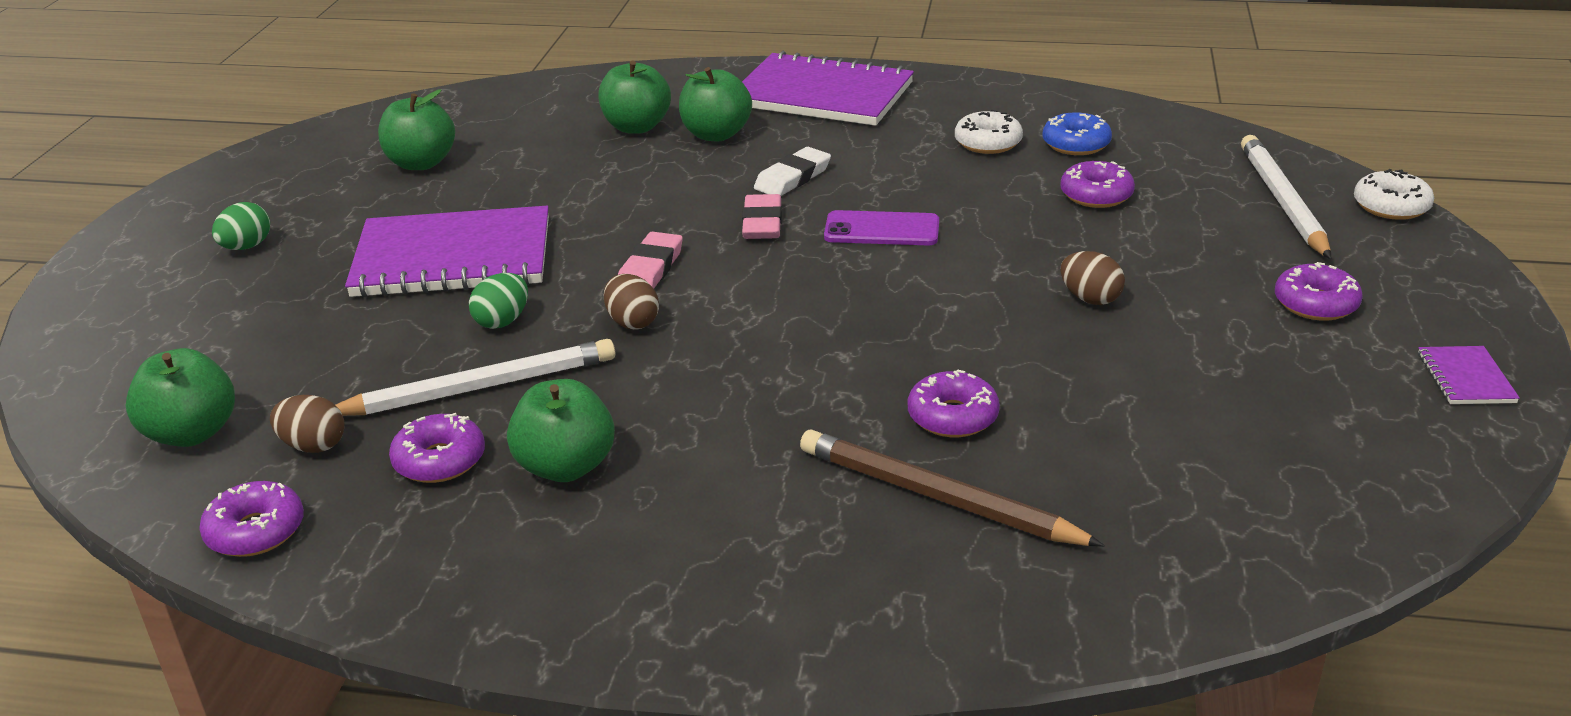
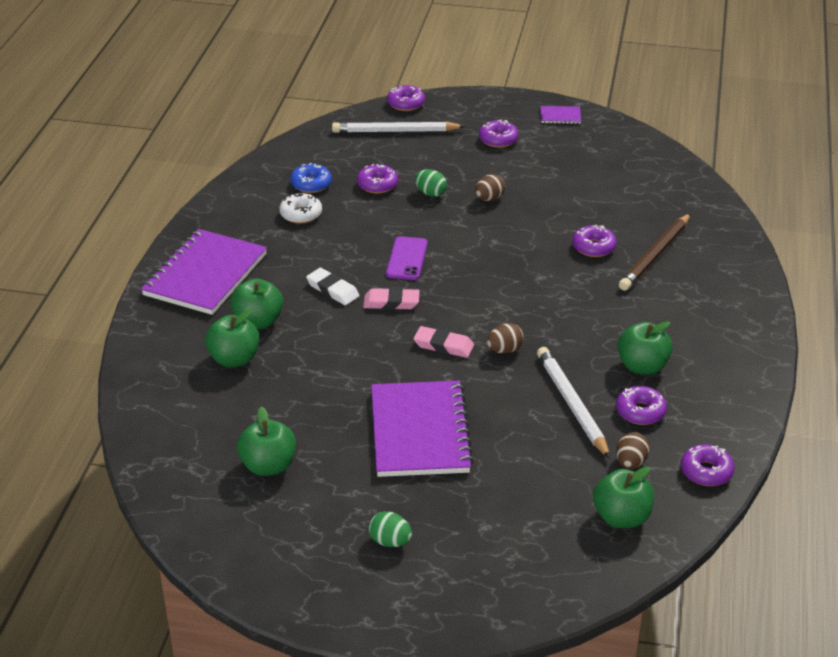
camera: 90 degrees left, 5 degrees up
green egg [469,273,528,329] -> green egg moved to [415,169,447,197]
white donut [1354,169,1434,220] -> purple donut [387,85,425,111]

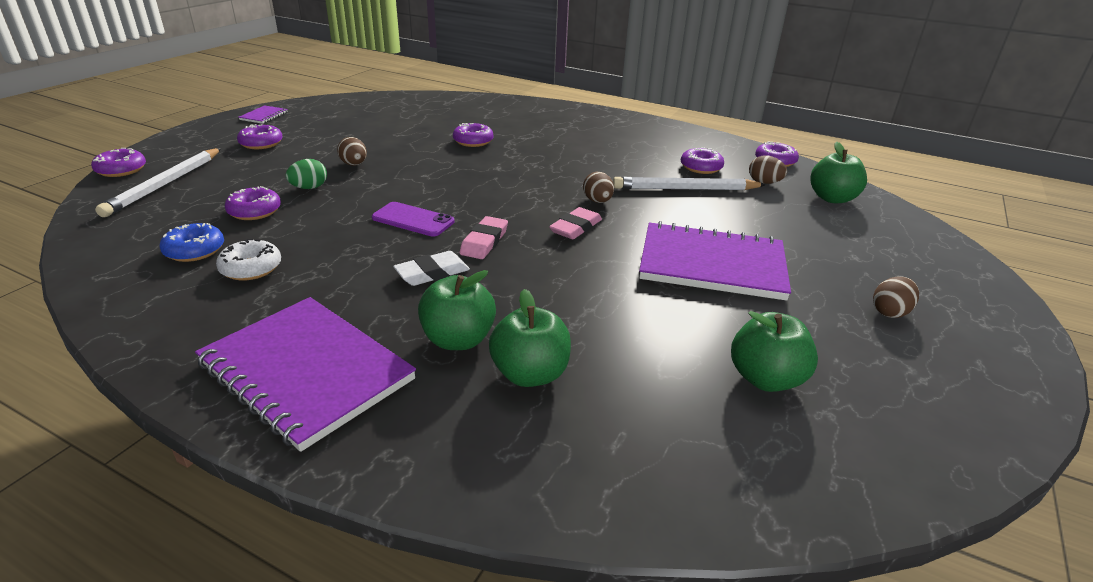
camera: 75 degrees left, 5 degrees down
green egg [369,511,412,547] -> brown egg [873,276,919,318]
green apple [618,321,673,375] -> none
brown pencil [619,213,691,291] -> none

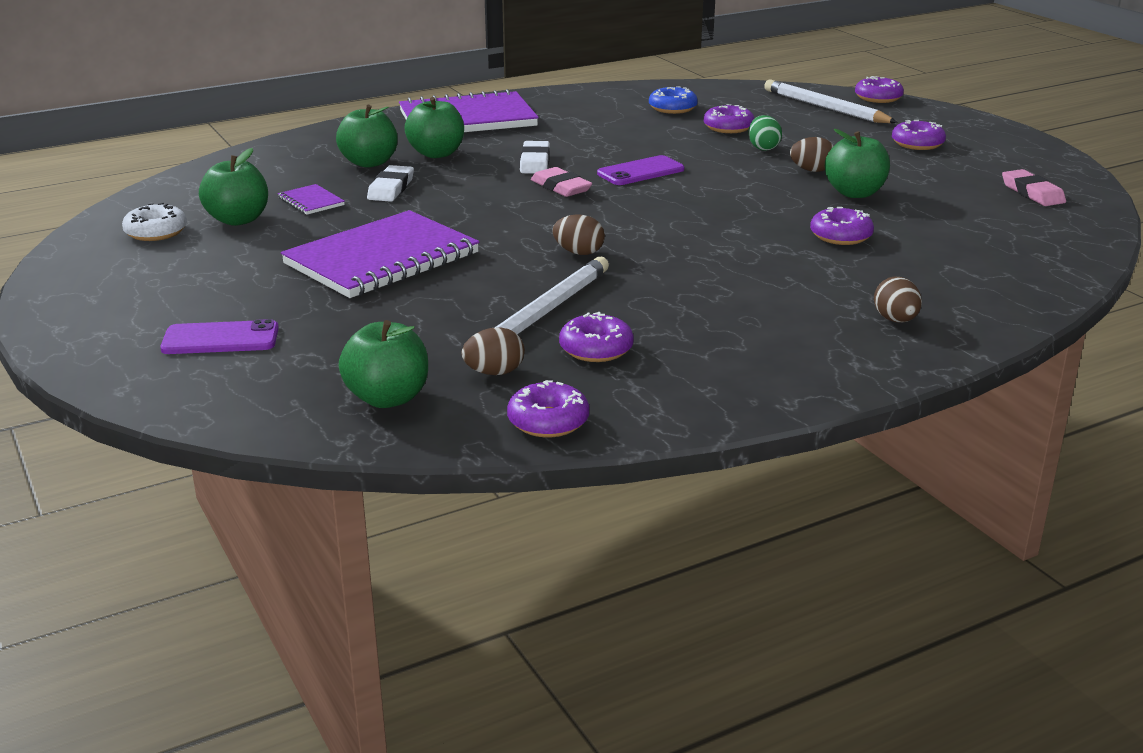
camera: 125 degrees right, 5 degrees down
white donut [216,239,281,280] -> white donut moved to [122,203,187,241]
purple notebook [238,105,288,124] -> purple notebook moved to [278,184,345,215]
pink eraser [549,207,602,239] -> pink eraser moved to [1002,169,1066,206]
brown egg [873,276,919,318] -> brown egg moved to [874,276,922,323]
none -> purple phone [160,319,279,354]
none -> white eraser [367,165,414,202]
none -> green apple [825,129,890,198]

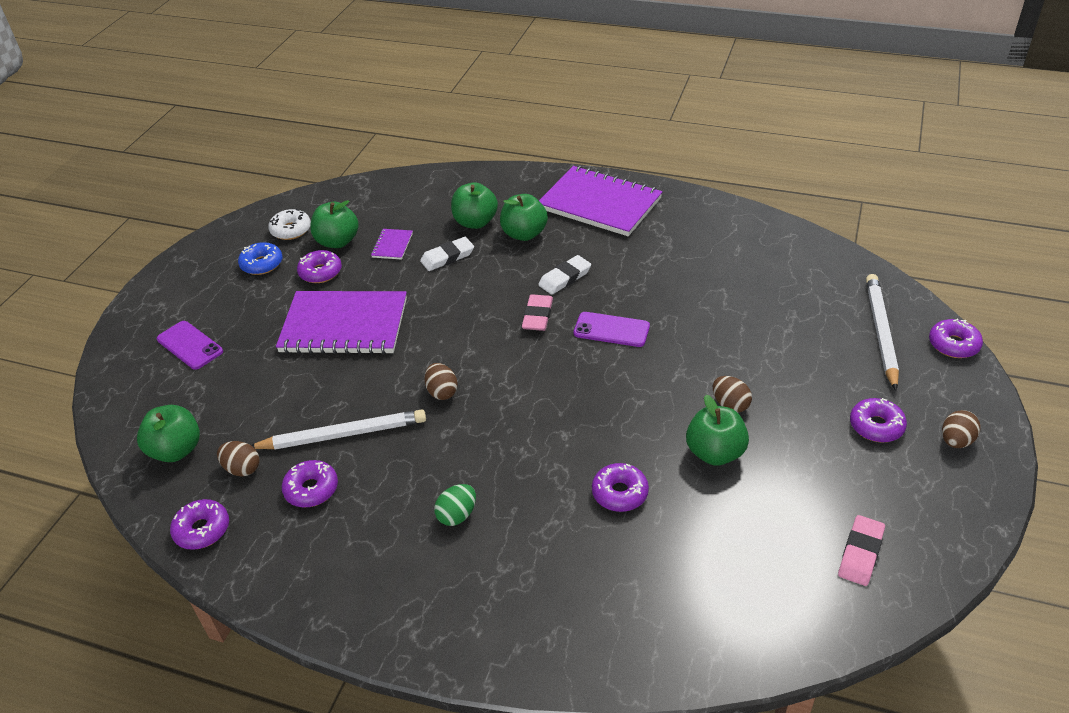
camera: 50 degrees right, 15 degrees up
blue donut [649,86,698,114] -> blue donut moved to [238,242,282,275]
purple donut [704,104,755,133] -> purple donut moved to [297,250,342,283]
green egg [748,115,782,151] -> green egg moved to [434,484,476,526]
brown egg [874,276,922,323] -> brown egg moved to [942,410,981,448]

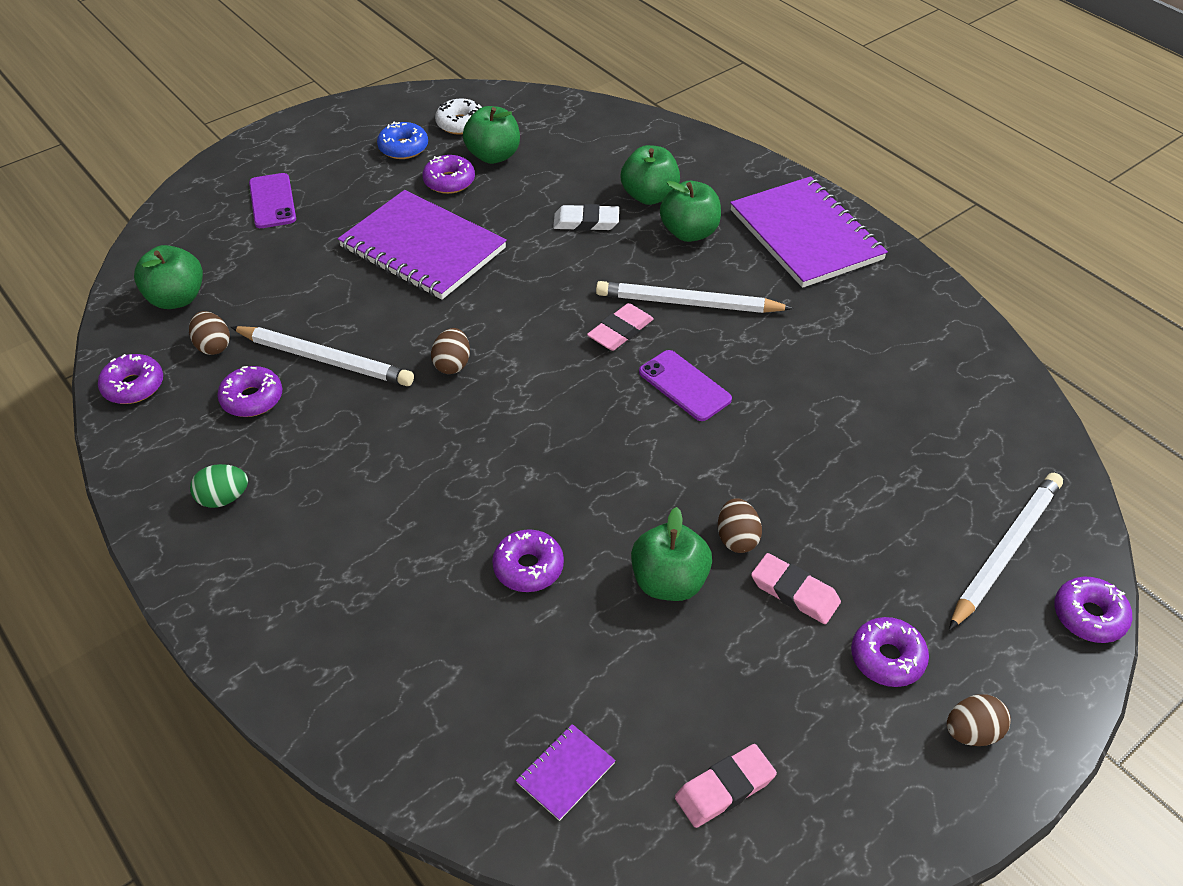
camera: 30 degrees right, 5 degrees up
purple notebook [371,229,413,260] -> purple notebook moved to [516,724,616,821]
green egg [434,484,476,526] -> green egg moved to [190,464,248,508]
white eraser [538,255,591,295] -> white pencil [596,281,793,313]
none -> pink eraser [751,553,841,624]

